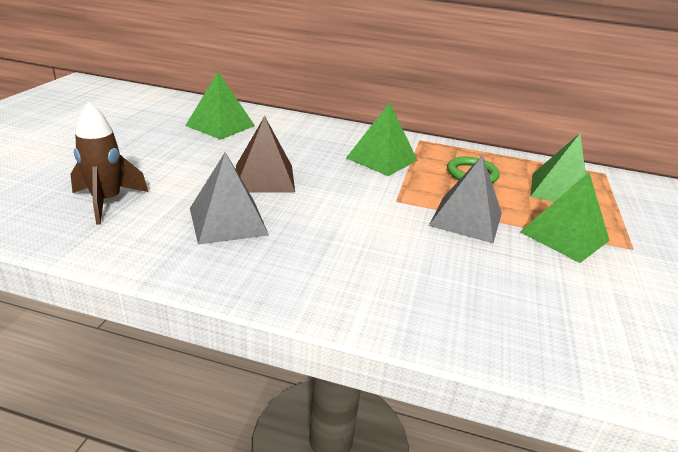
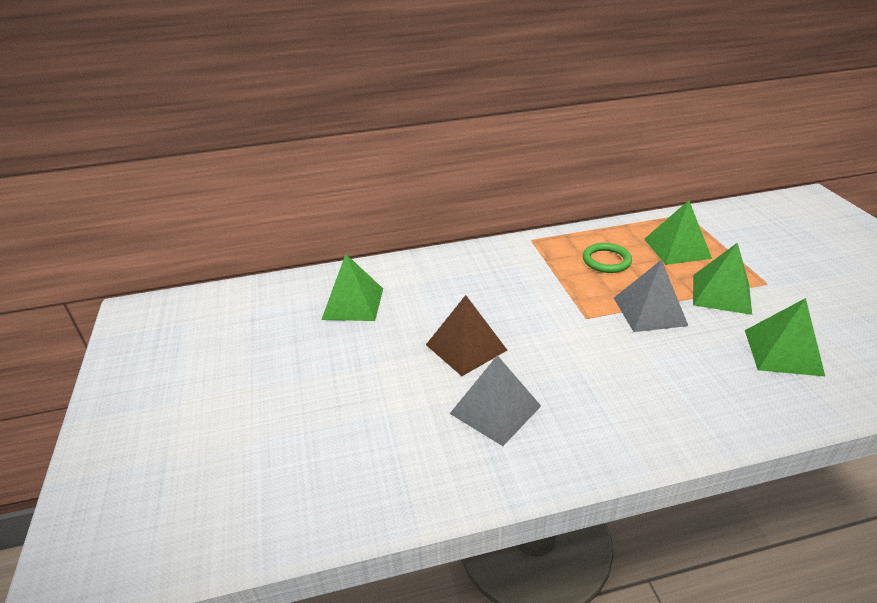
camera: 25 degrees left, 5 degrees up
brown rocket [71,102,148,224] -> none
green pyramid [346,103,418,176] -> green pyramid moved to [745,298,825,376]

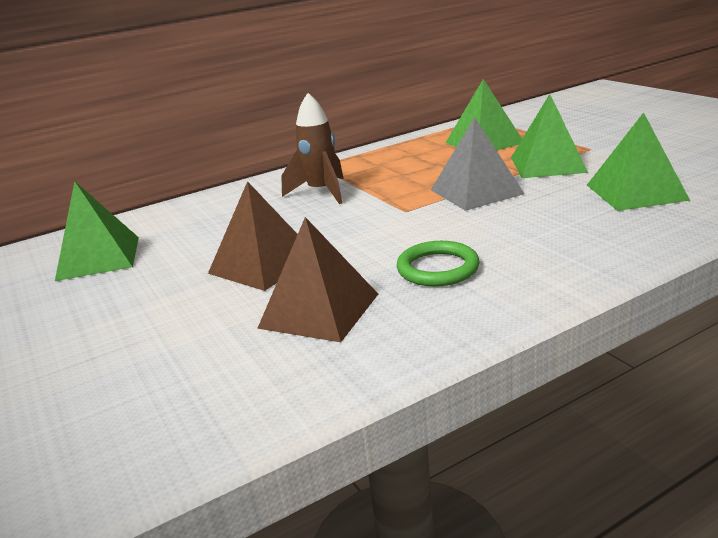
camera: 15 degrees left, 10 degrees down
grey pyramid [450,355,541,446] -> brown pyramid [257,217,378,342]
green ring [583,243,632,273] -> green ring moved to [397,241,480,287]
none -> brown rocket [281,93,344,204]

